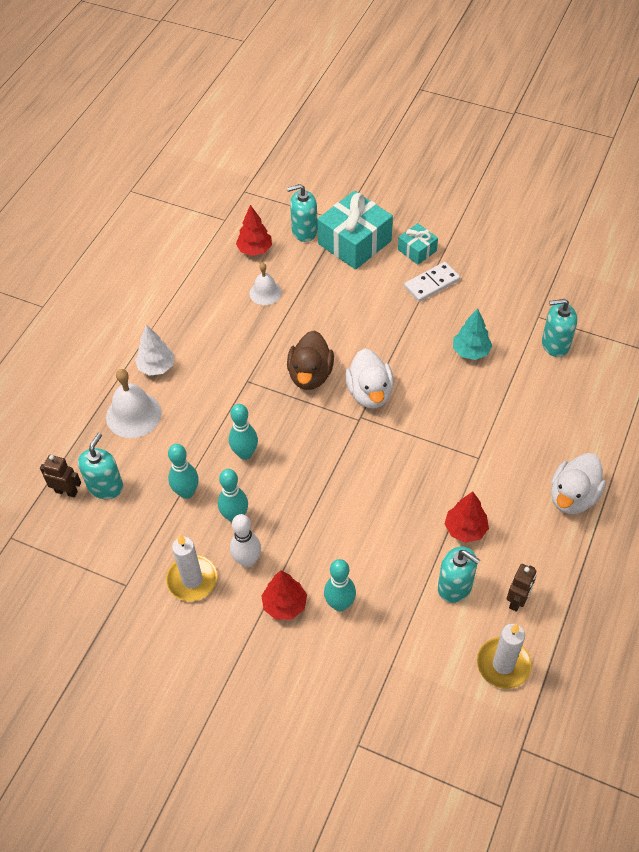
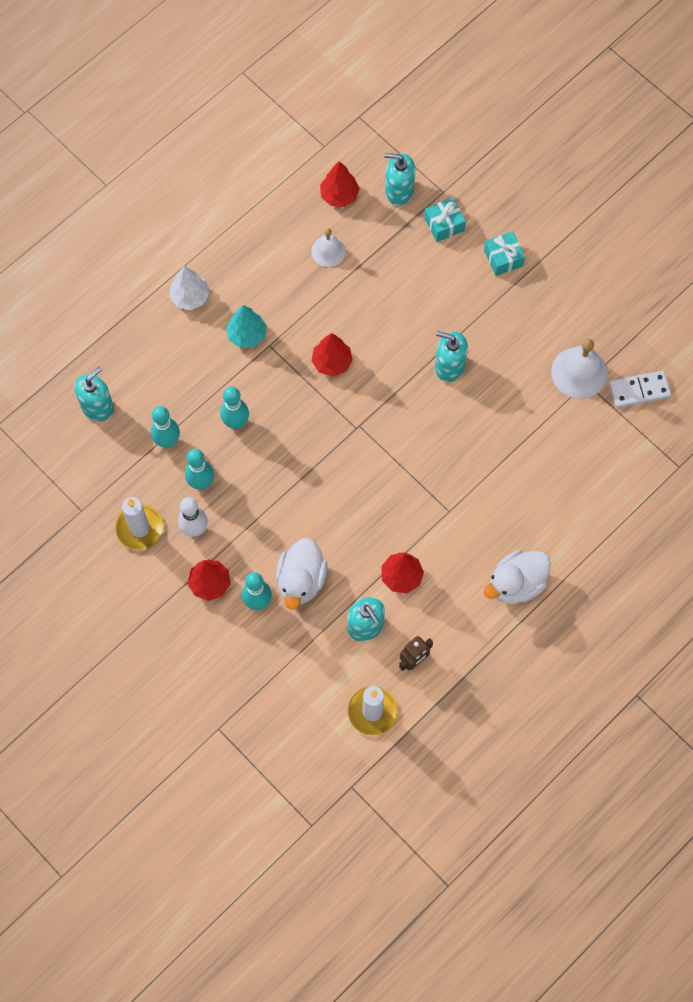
camera: 20 degrees right, 15 degrees up
brown robot [40,455,81,497] -> none
white bell [106,369,162,438] -> white bell moved to [551,339,607,399]
brown duck [287,331,334,390] -> red tree [312,333,353,377]
turquoise gift [317,191,393,270] -> turquoise gift [424,197,466,242], size x0.53
white duck [345,348,394,408] -> white duck moved to [276,538,327,610]
white domino [404,262,460,302] -> white domino moved to [609,371,671,408]
turquoise tree [453,308,492,360] -> turquoise tree moved to [226,305,267,348]
turquoise soap dispenser [542,299,577,357] -> turquoise soap dispenser moved to [435,331,468,382]

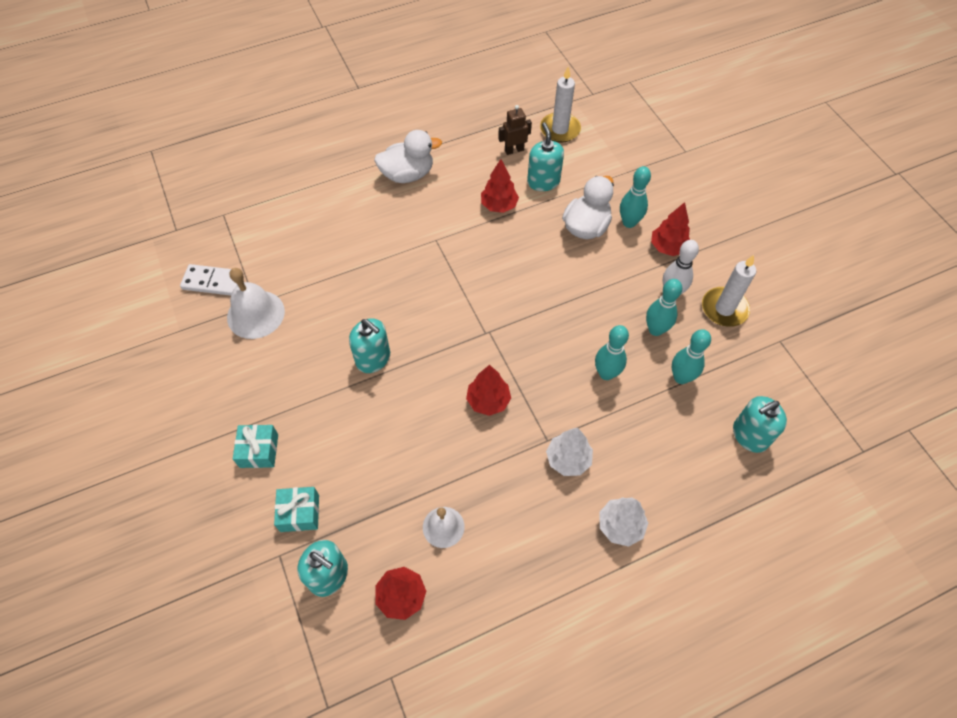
camera: 160 degrees left, 10 degrees down
turquoise tree [226,305,267,348] -> white tree [546,428,593,476]

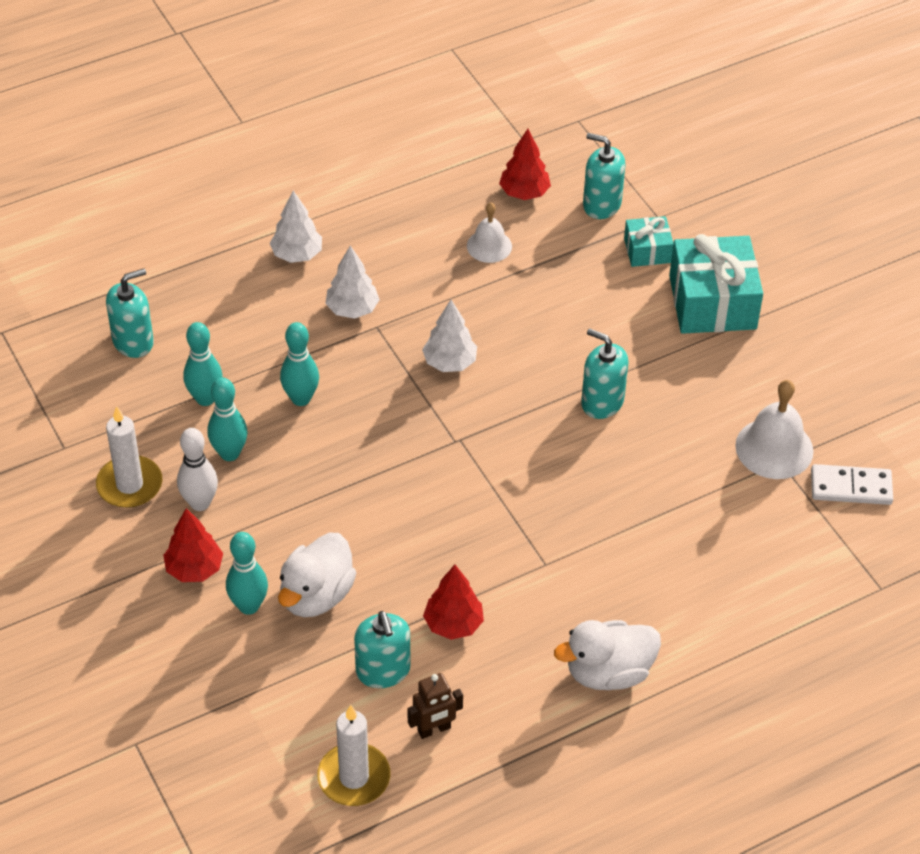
camera: 175 degrees right, 10 degrees down
turquoise gift [233,424,278,468] -> turquoise gift [669,234,763,334], size x1.90
red tree [466,365,511,416] -> white tree [422,300,477,372]

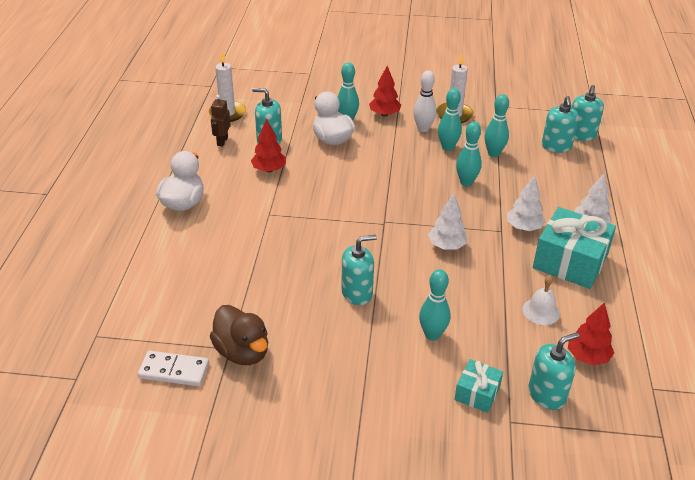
camera: 125 degrees right, 10 degrees down
turquoise gift [669,234,763,334] -> turquoise gift moved to [533,207,616,289]
white bell [735,380,813,479] -> brown duck [210,305,268,365]
white domino [811,464,893,505] -> white domino turned 60 degrees clockwise [138,350,209,386]
none -> turquoise bowling pin [419,269,451,341]
none -> turquoise soap dispenser [572,85,604,141]

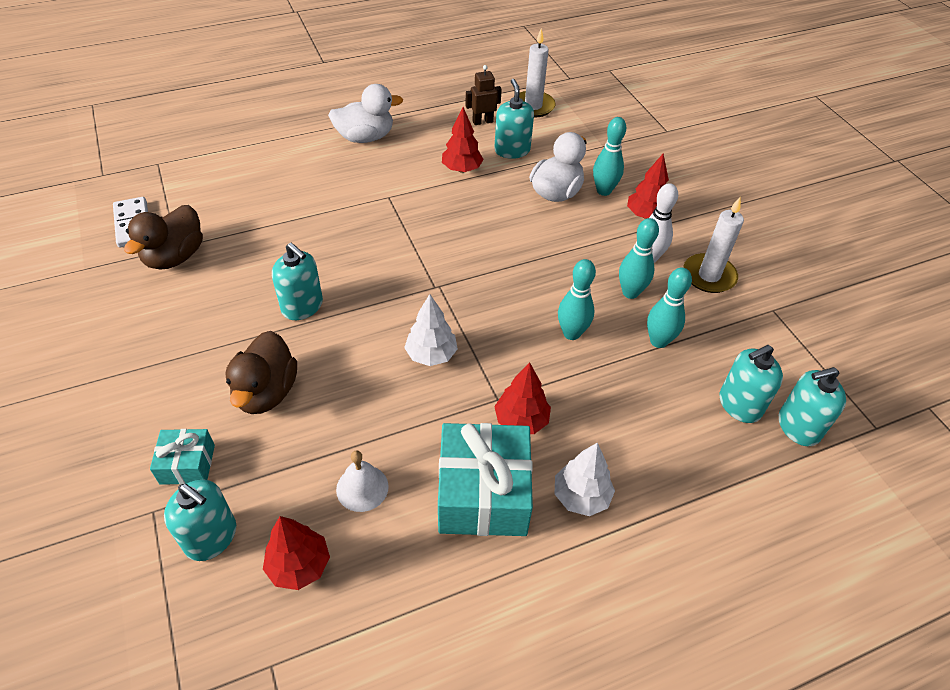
camera: 60 degrees right, 10 degrees up
turquoise bowling pin [419,269,451,341] -> brown duck [225,331,297,414]
white tree [507,175,546,231] -> red tree [494,362,551,434]

